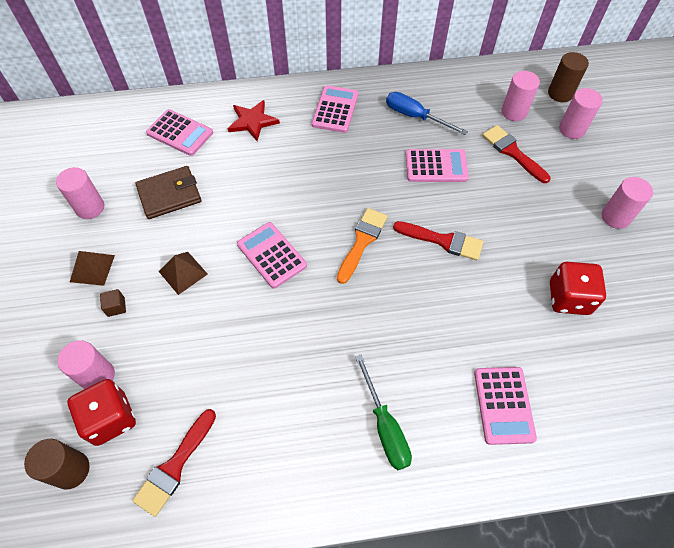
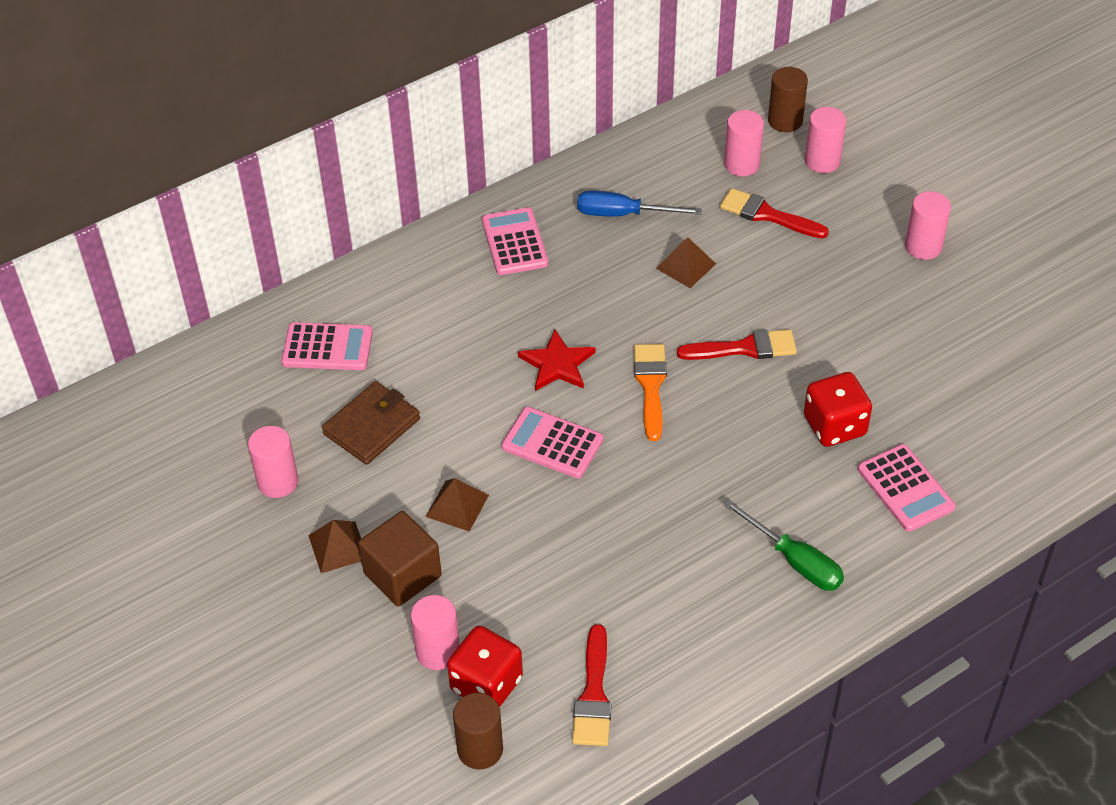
camera: 25 degrees left, 10 degrees down
brown cube [100,289,126,317] -> brown cube [358,511,442,607], size x2.30
red star [228,100,280,141] -> red star moved to [518,329,595,391]
pink calculator [406,149,469,182] -> brown pyramid [656,237,716,288]
red dice [550,262,606,315] -> red dice moved to [804,372,872,447]

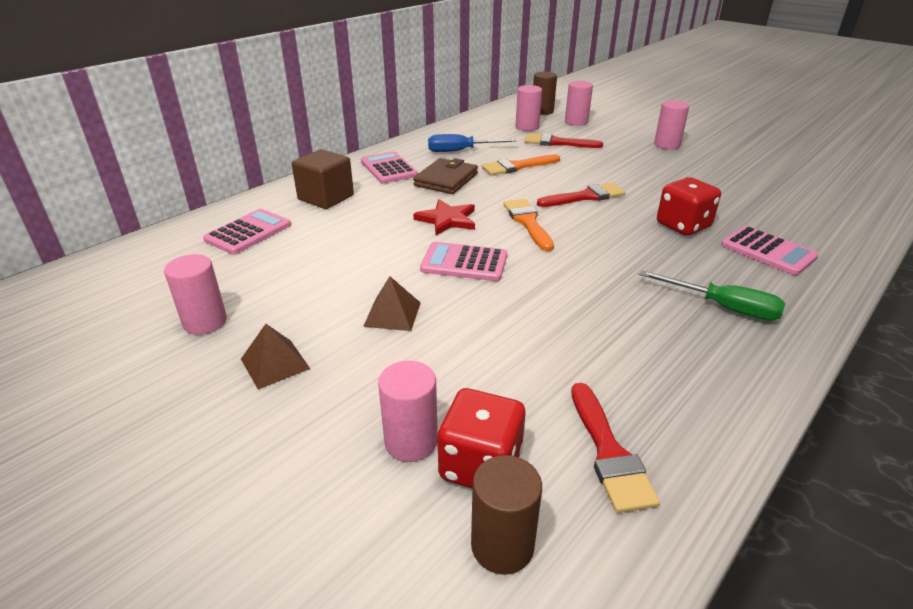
camera: 15 degrees left, 15 degrees down
pink calculator [281,322,373,370] -> pink calculator turned 45 degrees counterclockwise [203,209,291,255]
brown wallet [322,381,420,465] -> brown wallet moved to [413,158,478,194]
brown cube [358,511,442,607] -> brown cube moved to [292,149,354,209]
brown pyramid [656,237,716,288] -> orange brush [482,154,560,175]

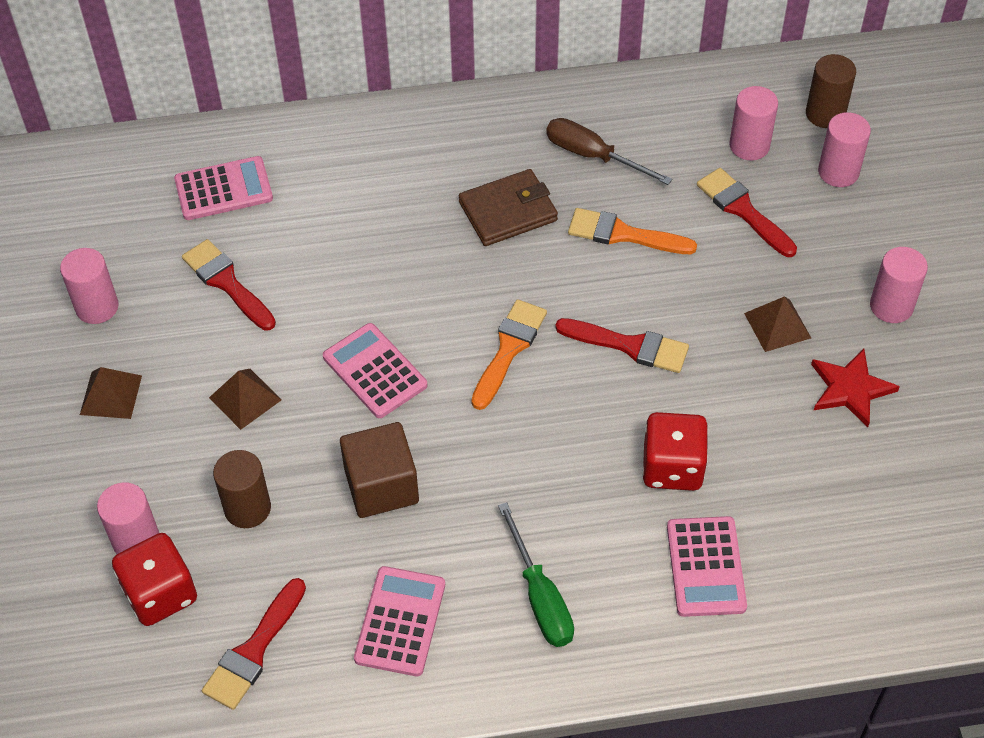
camera: 40 degrees right, 20 degrees up
brown cube [292,149,354,209] -> brown cube moved to [340,422,419,518]
pink calculator [361,151,418,184] -> pink calculator moved to [354,566,445,676]
red star [413,199,475,235] -> red star moved to [811,349,900,427]
blue screwdriver [428,134,517,152] -> brown screwdriver [546,118,672,185]
brown cylinder [471,455,542,575] -> brown cylinder moved to [213,450,271,528]
none -> red brush [182,239,276,330]
none -> brown pyramid [744,297,811,352]

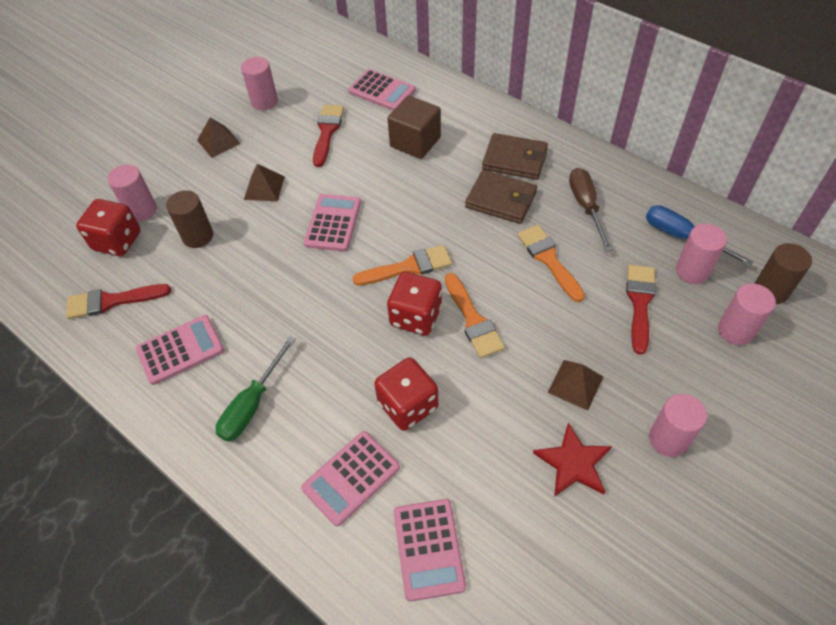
camera: 50 degrees right, 0 degrees up
brown cube [340,422,419,518] -> brown cube moved to [387,96,441,159]
red brush [555,318,689,373] -> orange brush [445,273,505,358]
none -> red dice [387,272,442,336]
none -> pink calculator [394,499,466,601]
none -> brown wallet [482,133,548,180]
none -> blue screwdriver [646,205,753,266]

